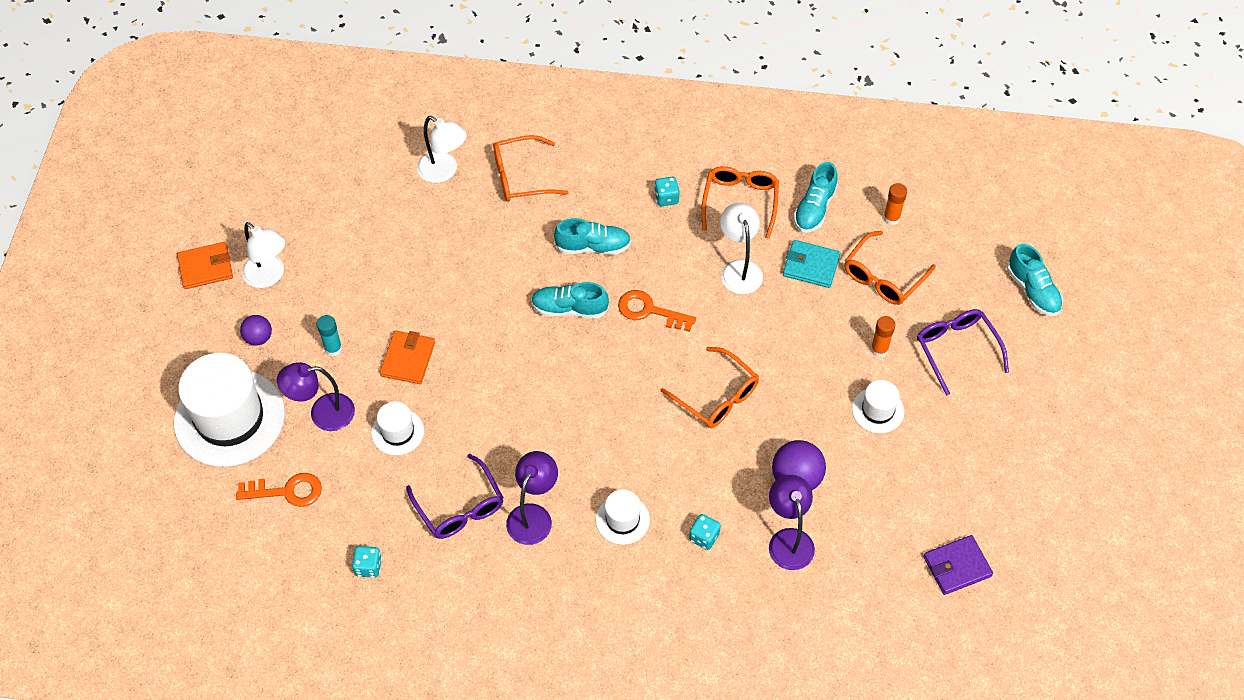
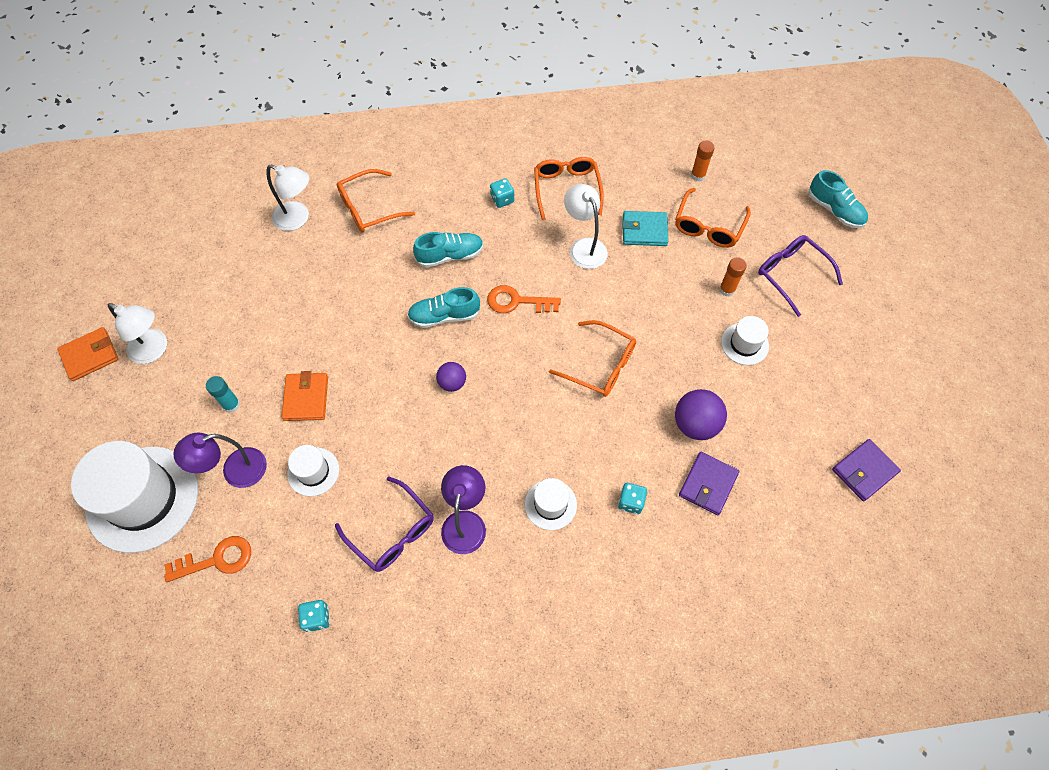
camera: 15 degrees left, 5 degrees up
purple ball [240,315,272,346] -> purple ball moved to [436,362,466,392]
purple lamp [769,475,815,570] -> purple wallet [679,452,739,515]
turquoise shoe [794,162,838,233] -> none

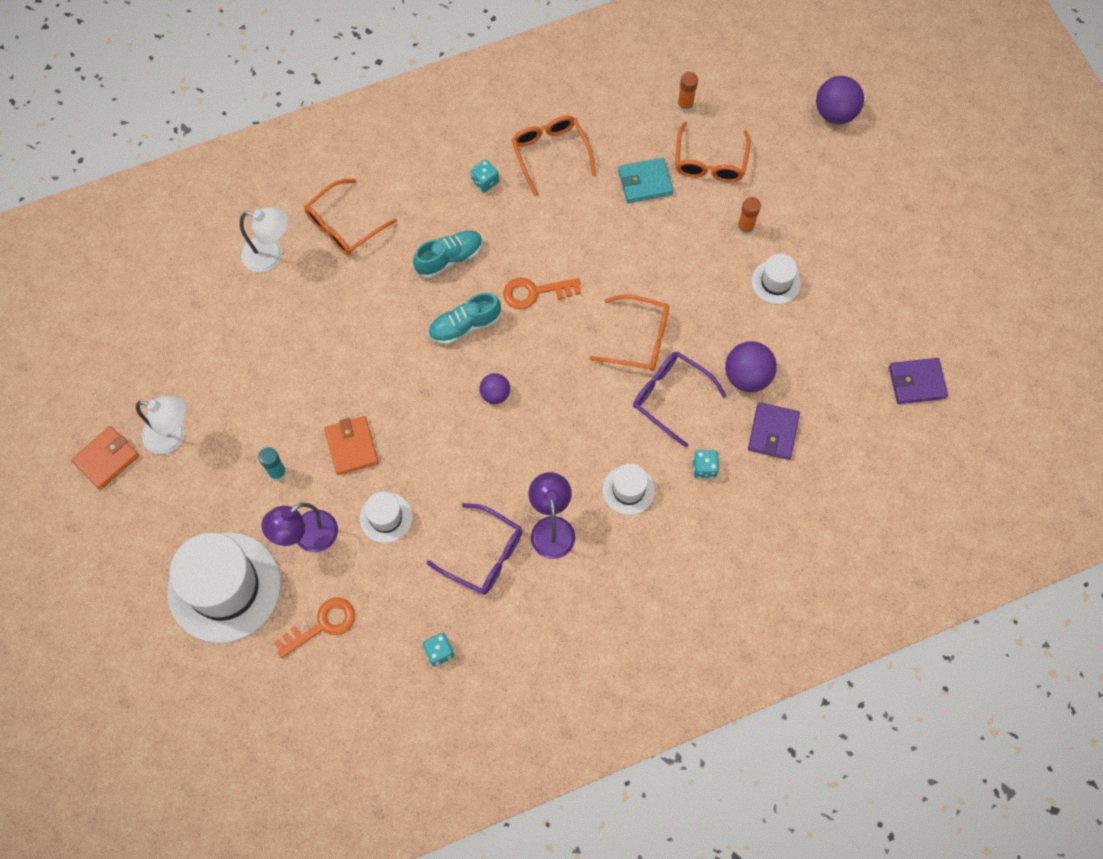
camera: 15 degrees left, 5 degrees up
white lamp [564,184,608,269] -> none
purple glasses [758,235,843,317] -> purple glasses moved to [633,352,727,447]
turquoise shoe [808,170,868,228] -> purple ball [816,76,864,124]
purple wallet [832,439,901,502] -> purple wallet turned 45 degrees clockwise [889,358,948,404]

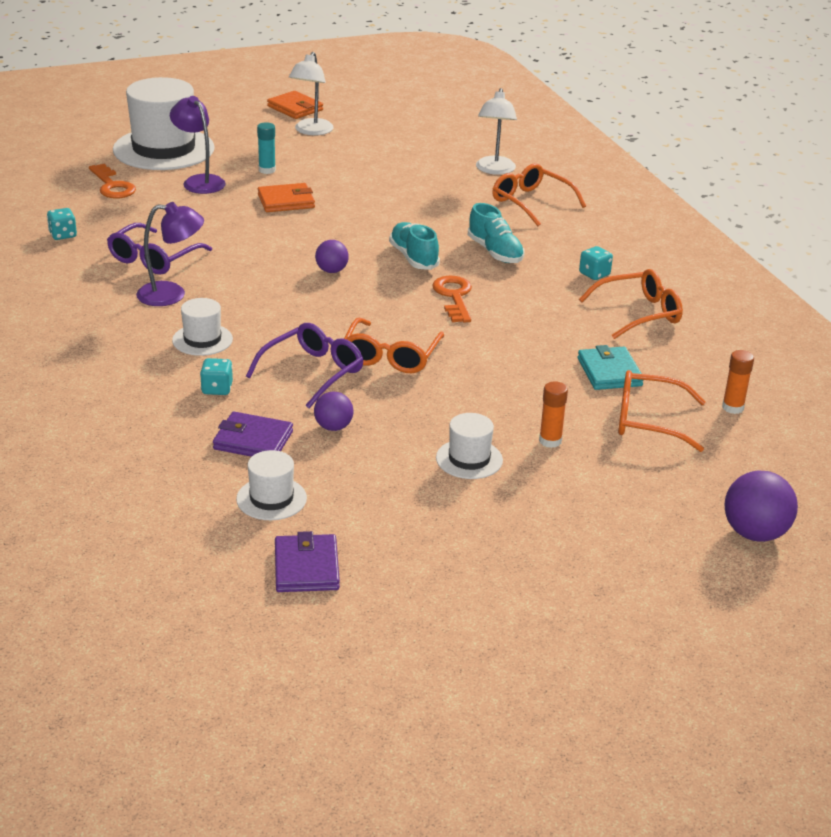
camera: 90 degrees right, 35 degrees down
white hat [360,492,412,543] -> white hat moved to [236,450,307,520]
purple ball [725,341,777,392] -> purple ball [314,392,354,431], size x0.61

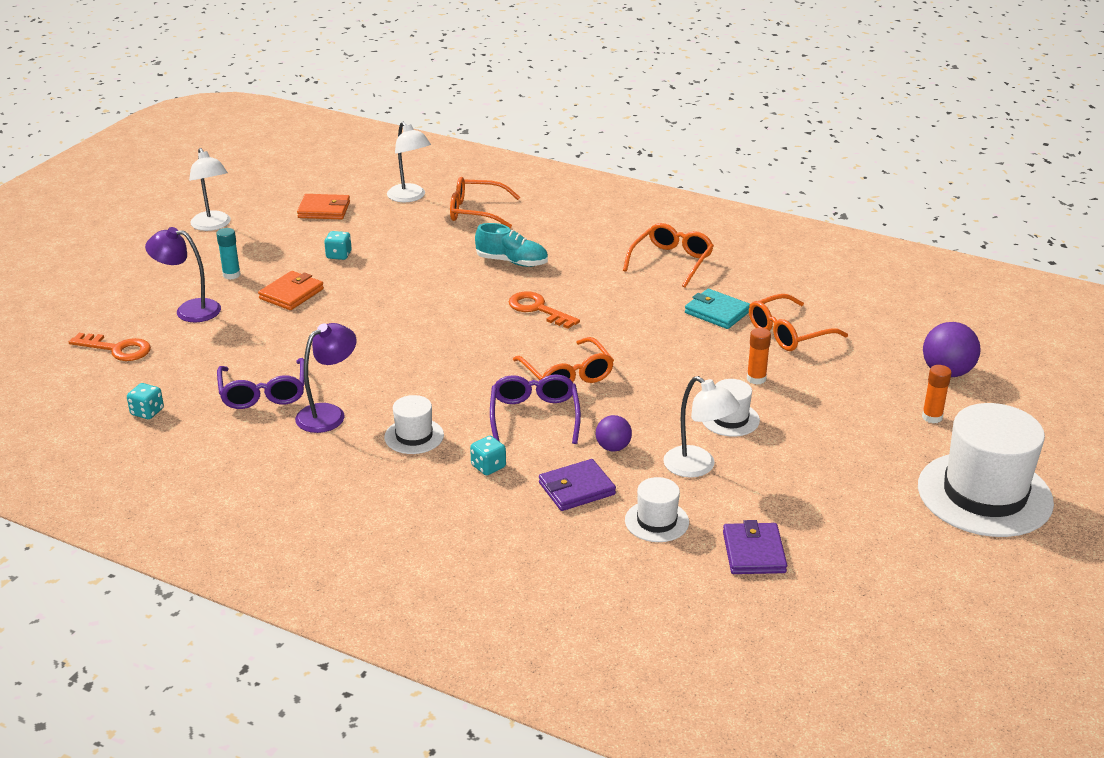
camera: 40 degrees left, 0 degrees up
white hat [113,77,215,170] -> white hat moved to [918,403,1054,537]
orange wallet [267,91,323,119] -> orange wallet moved to [297,194,350,219]
purple wallet [275,531,340,592] -> purple wallet turned 45 degrees clockwise [723,520,787,574]
purple ball [315,240,349,273] -> none
turquoise shoe [389,222,440,270] -> none
turquoise dice [579,246,613,280] -> turquoise dice moved to [324,231,352,260]
orange glue stick [722,350,754,414] -> orange glue stick moved to [922,365,951,423]
none -> white lamp [663,376,740,478]

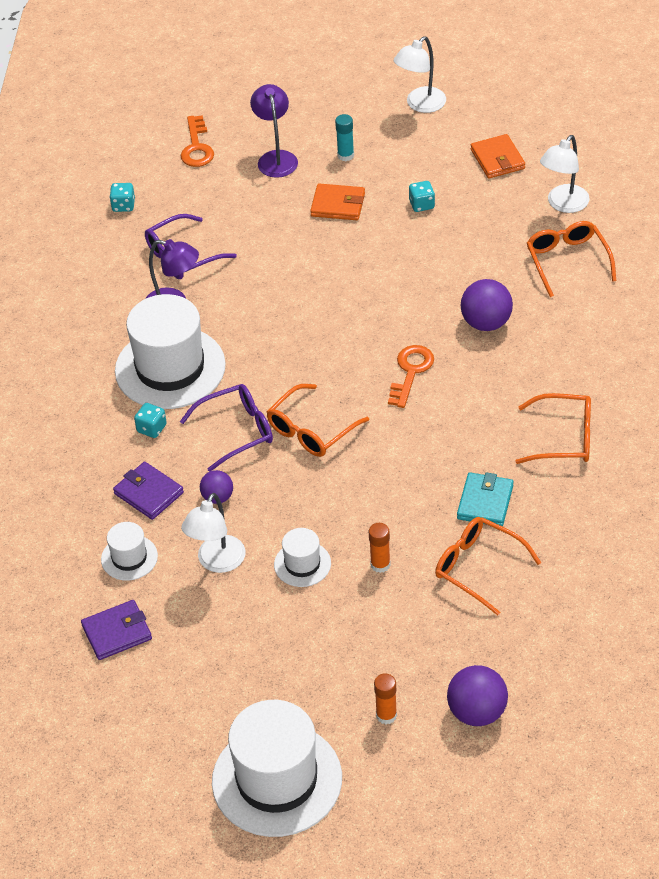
camera: 70 degrees right, 15 degrees up
white hat [384,395,444,454] -> white hat [115,294,226,409], size x2.10
turquoise shoe [475,223,548,267] -> purple ball [461,279,513,331]

